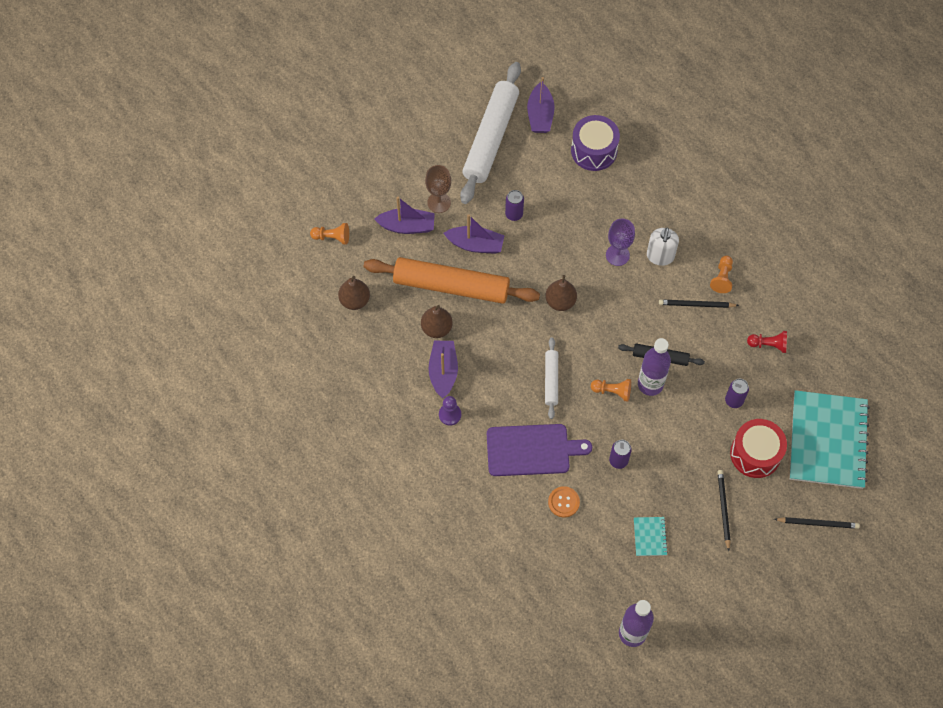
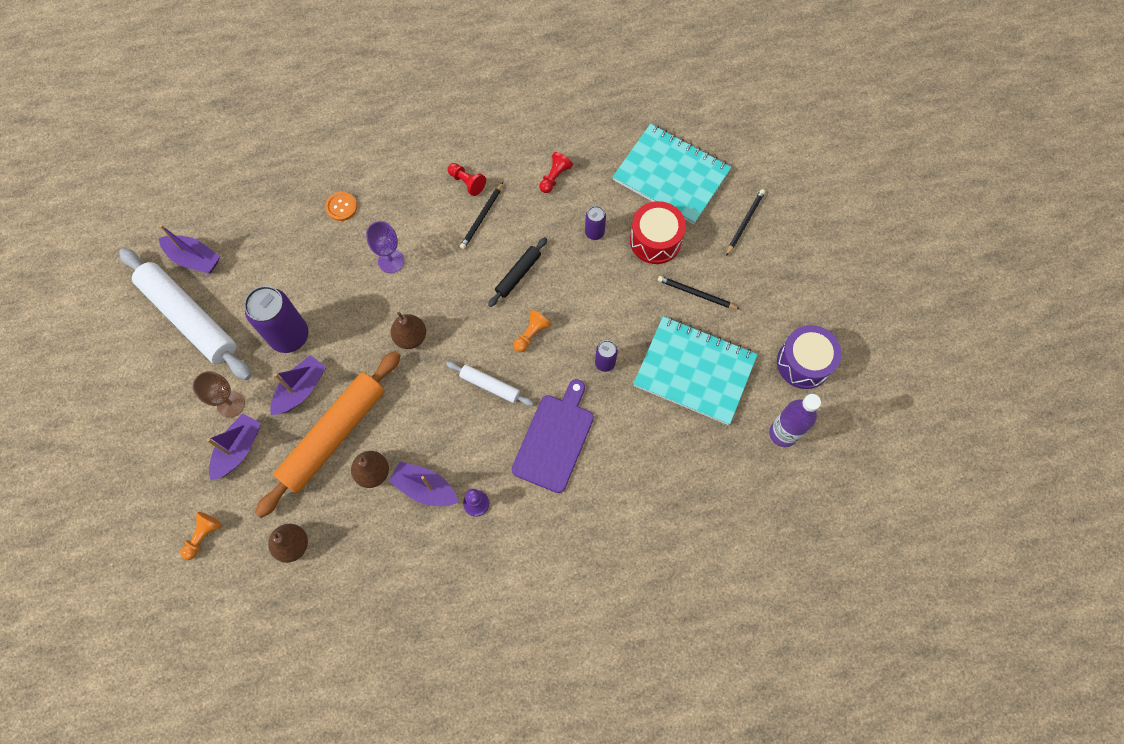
camera: 65 degrees left, 5 degrees up
purple can [505,190,524,221] -> purple can [244,286,309,353], size x2.02
orange button [548,486,580,518] -> orange button moved to [325,192,357,221]
purple drum [571,115,620,171] -> purple drum moved to [777,325,842,389]
turquoise notebook [634,517,668,556] -> turquoise notebook [633,316,758,425], size x2.45
purple bottle [638,338,671,396] -> none
white soap dispenser [647,228,679,266] -> none
orange pawn [710,256,733,293] -> red pawn [448,163,486,196]

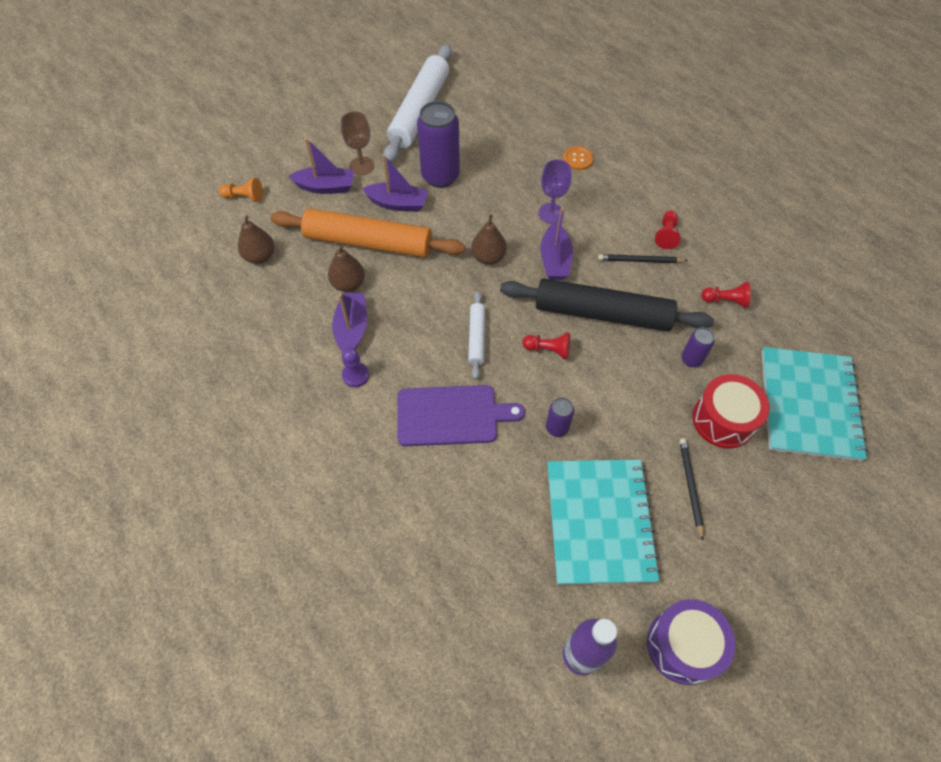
camera: 65 degrees right, 10 degrees down
purple boat [159,224,220,274] -> purple boat moved to [540,207,573,280]
black rolling pin [488,237,547,307] -> black rolling pin [500,278,714,331], size x2.09
orange pawn [513,310,551,352] -> red pawn [523,333,570,360]
black pencil [726,189,765,256] -> none

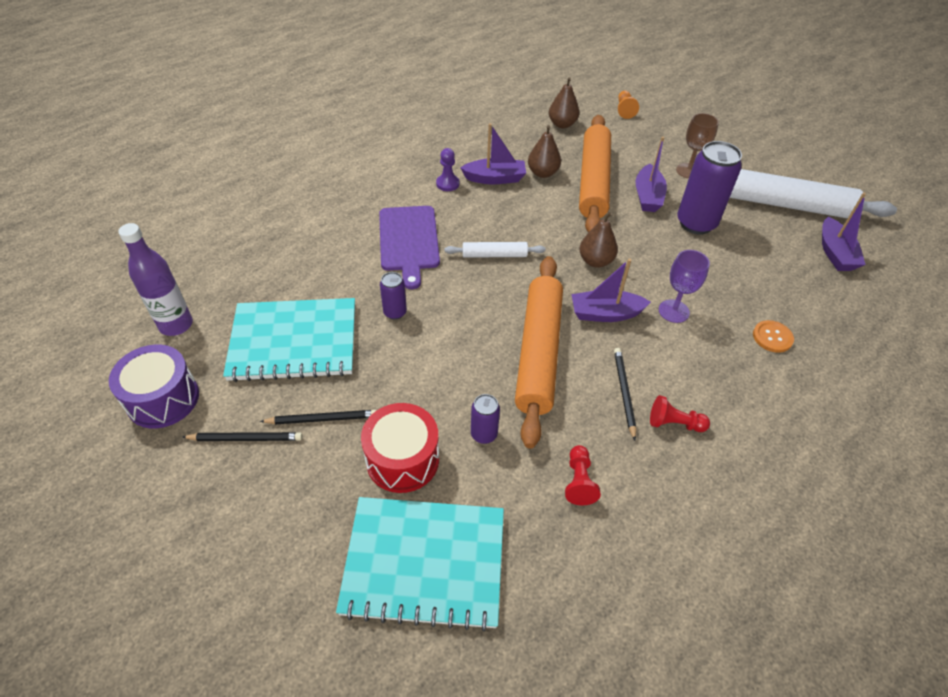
camera: 85 degrees right, 10 degrees down
purple boat [289,138,354,194] -> purple boat moved to [822,192,866,271]
black rolling pin [500,278,714,331] -> orange rolling pin [515,256,563,449]
red pawn [523,333,570,360] -> none
none -> black pencil [182,432,303,441]

